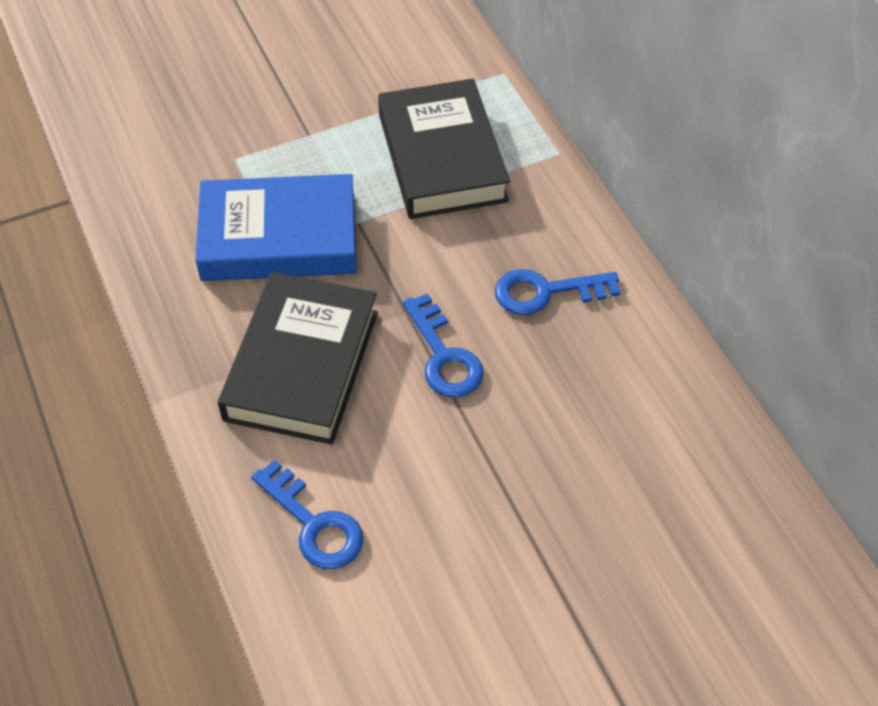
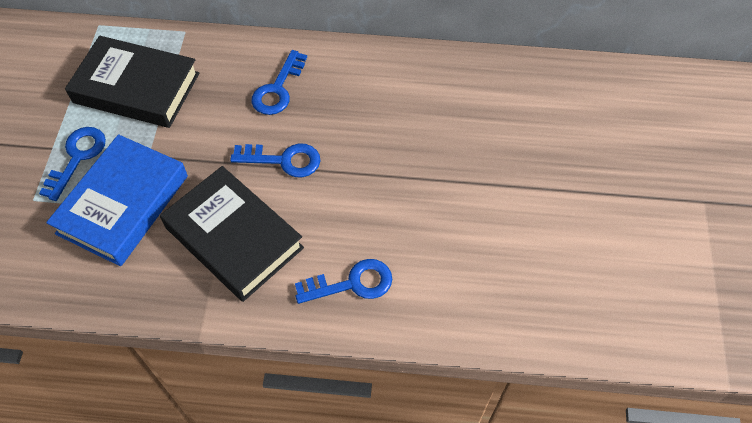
camera: 60 degrees left, 5 degrees up
none -> blue key [39,127,106,201]

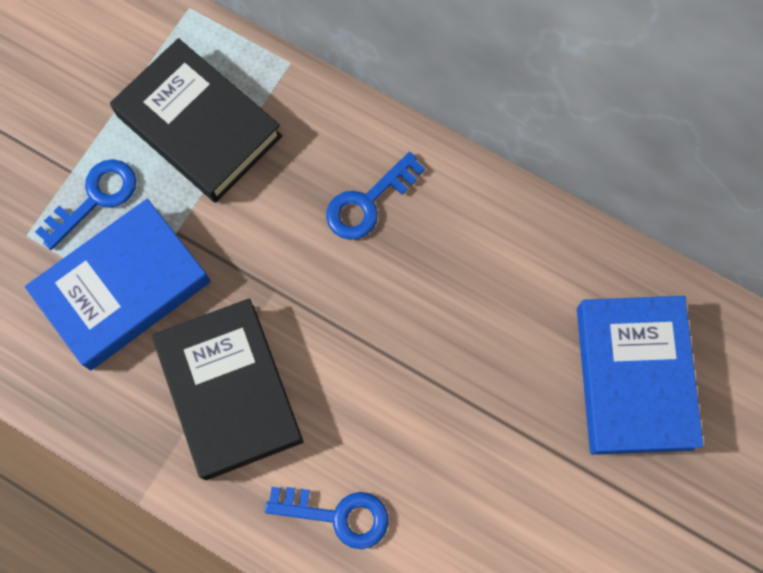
camera: 25 degrees right, 15 degrees up
blue key [230,144,320,177] -> none
none -> blue book [577,296,703,455]

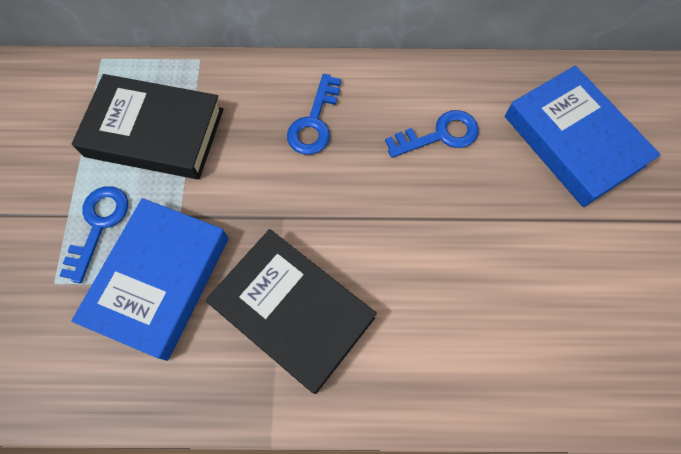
camera: 30 degrees left, 5 degrees down
blue key [265,487,388,549] -> blue key moved to [385,110,479,158]

